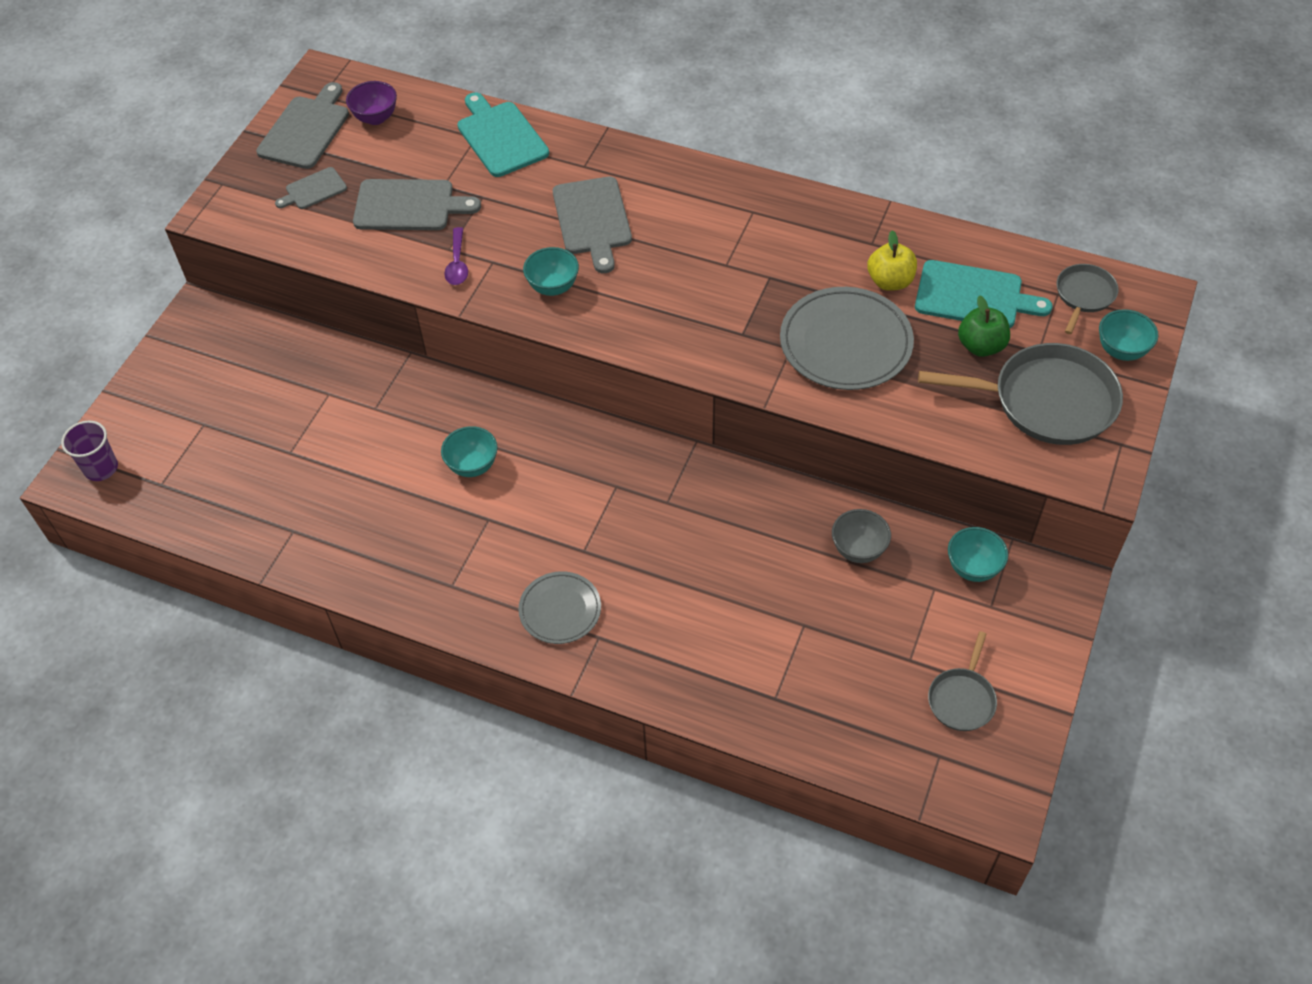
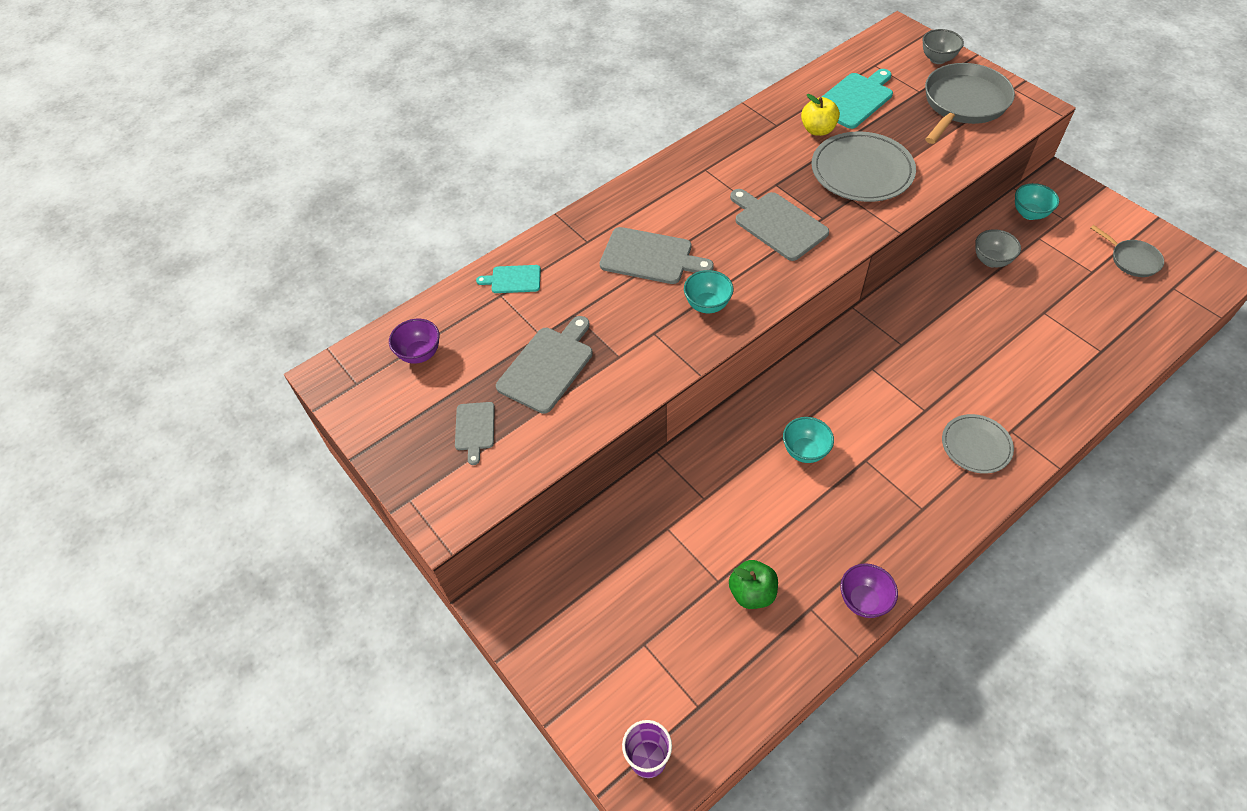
camera: 60 degrees left, 0 degrees up
grey cutting board [256,82,349,169] -> grey cutting board moved to [730,189,829,261]
purple spoon [444,227,468,285] -> none
turquoise cutting board [457,92,549,177] -> turquoise cutting board [476,265,541,293], size x0.57
green apple [958,295,1010,357] -> green apple moved to [729,560,778,609]
grey pan [1057,264,1118,334] -> none
turquoise bowl [1099,309,1158,361] -> grey bowl [922,29,964,64]
none -> purple bowl [840,563,898,618]

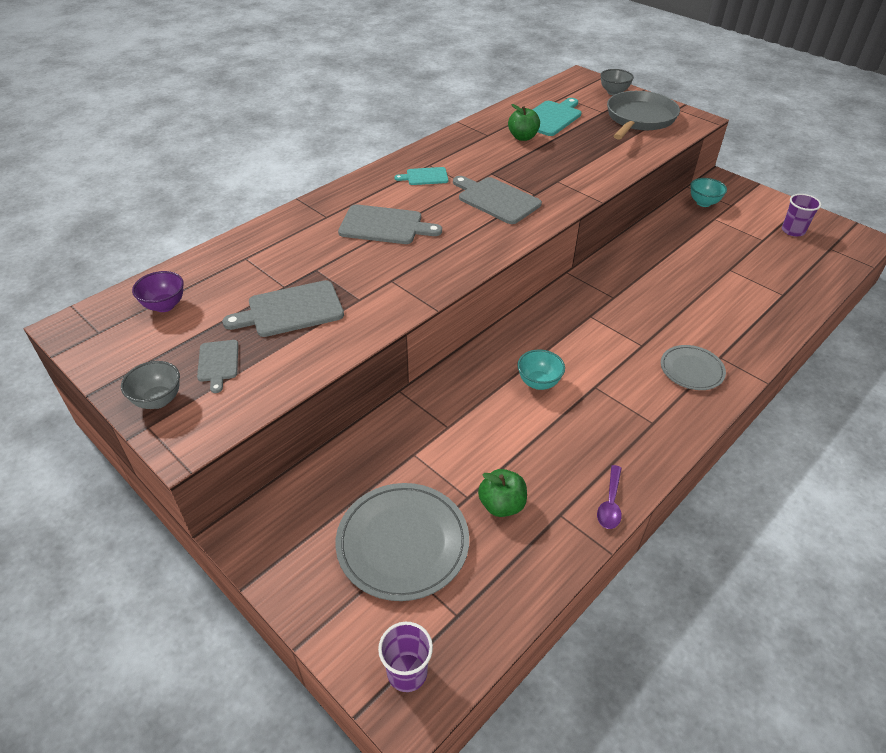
camera: 10 degrees left, 10 degrees down
turquoise cutting board [476,265,541,293] -> turquoise cutting board moved to [395,167,448,185]
grey cutting board [496,316,593,414] -> grey cutting board turned 135 degrees counterclockwise [222,280,344,337]
turquoise bowl [684,270,733,313] -> none
yellow apple [801,94,840,136] -> green apple [508,104,540,141]
grey plate [812,131,916,202] -> grey plate moved to [336,483,469,601]
purple bowl [840,563,898,618] -> purple spoon [597,465,622,529]
grey bowl [975,229,1021,267] -> grey bowl moved to [121,361,180,409]
grey pan [1090,225,1164,277] -> purple cup [782,194,821,237]

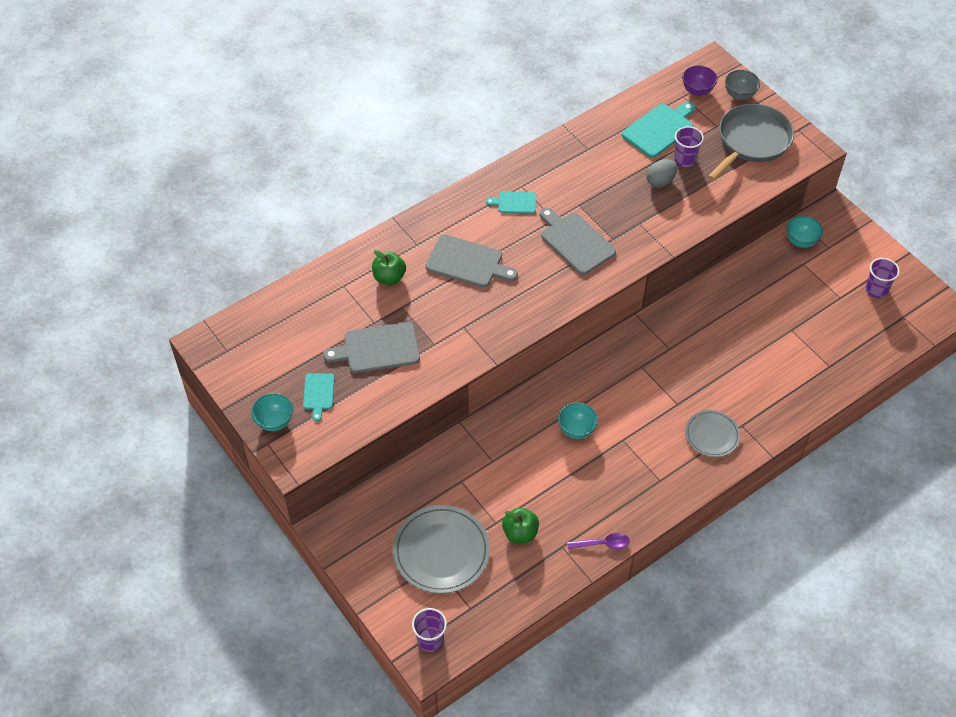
camera: 10 degrees right, 10 degrees up
grey bowl [121,361,180,409] -> turquoise bowl [251,393,293,431]
purple bowl [132,271,184,312] -> purple bowl moved to [682,65,717,96]
grey cutting board [197,340,238,393] -> turquoise cutting board [303,373,335,421]
green apple [508,104,540,141] -> green apple moved to [372,250,406,285]
purple spoon [597,465,622,529] -> purple spoon turned 120 degrees counterclockwise [567,533,630,549]
none -> grey egg [646,159,677,188]
none -> purple cup [674,126,704,167]

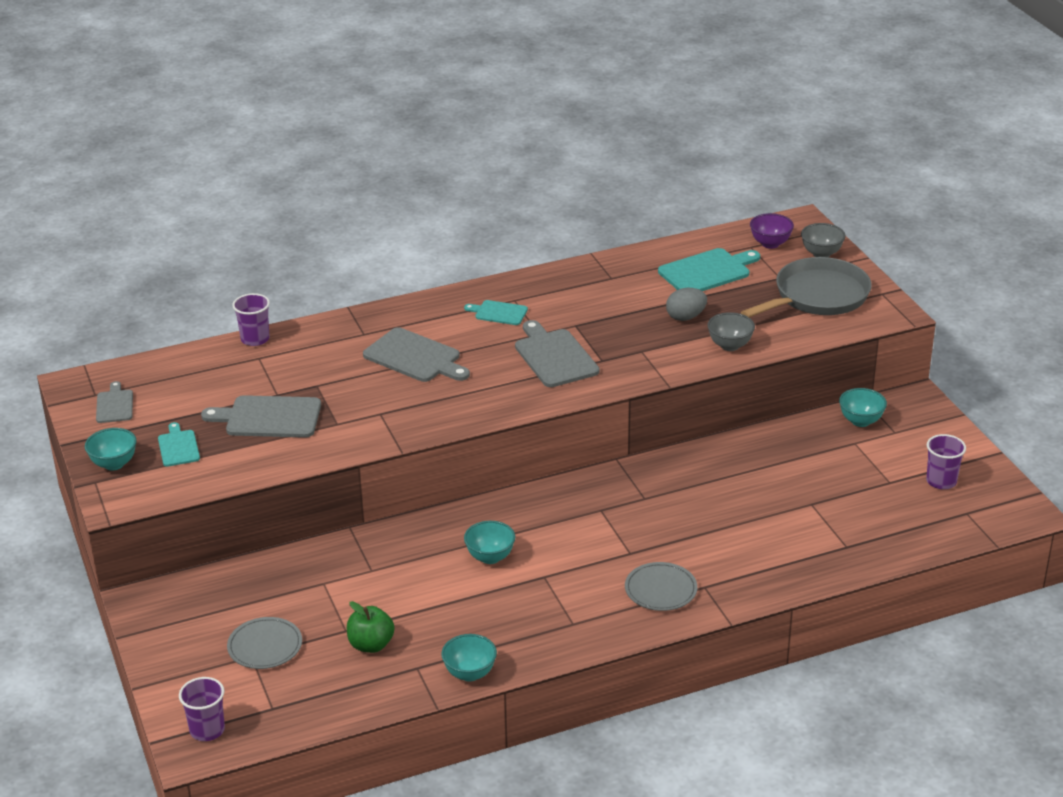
camera: 15 degrees right, 20 degrees down
turquoise cutting board [303,373,335,421] -> turquoise cutting board turned 150 degrees clockwise [158,422,200,467]
green apple [372,250,406,285] -> none
grey plate [393,505,490,594] -> grey plate [227,617,302,669], size x0.59
purple spoon [567,533,630,549] -> turquoise bowl [441,634,497,682]
purple cup [674,126,704,167] -> purple cup moved to [233,293,270,346]
none -> grey cutting board [96,381,133,423]
none -> grey bowl [708,312,755,351]

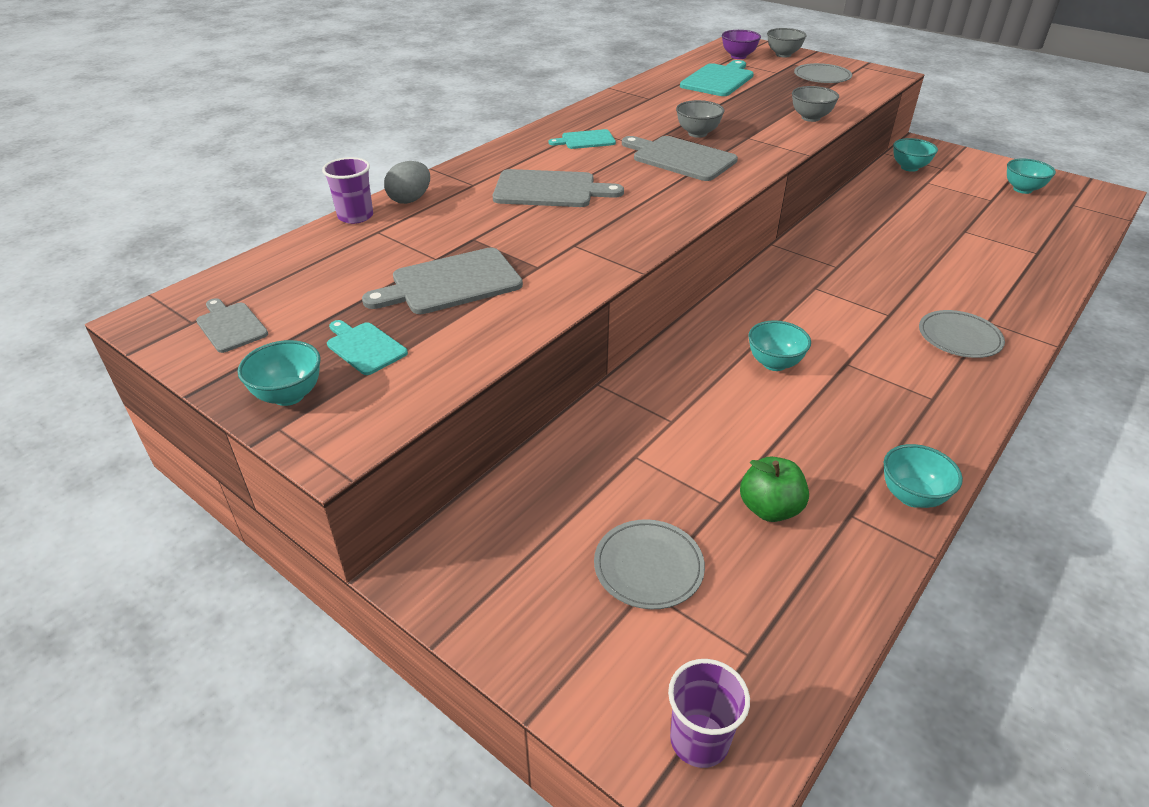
camera: 30 degrees left, 5 degrees up
grey egg [666,288,707,321] -> grey egg moved to [384,161,430,204]
grey pan [741,257,872,317] -> grey plate [794,63,852,83]
purple cup [926,434,966,489] -> turquoise bowl [1007,158,1056,194]
none -> grey bowl [676,100,725,138]

